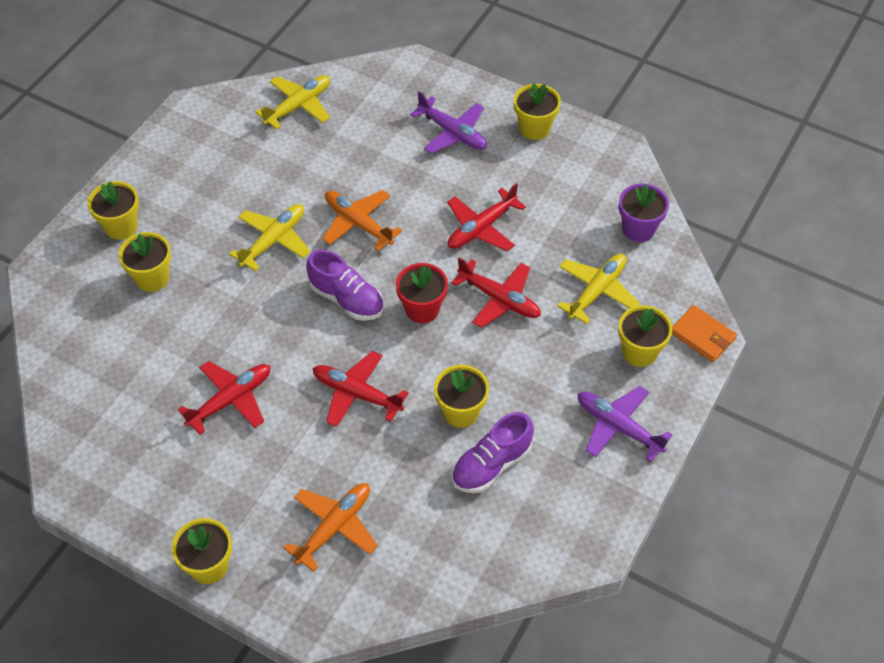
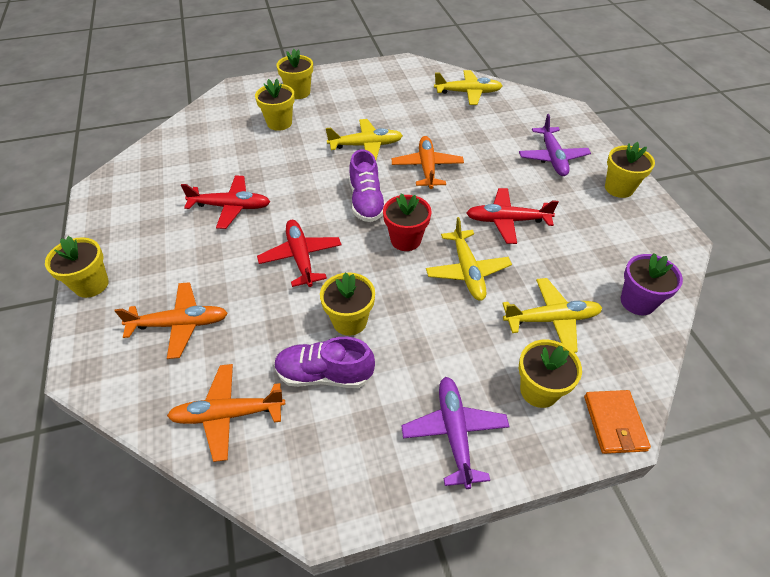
camera: 45 degrees right, 5 degrees down
red plane [451,257,541,328] -> yellow plane [426,217,512,301]
none -> orange plane [167,364,285,462]

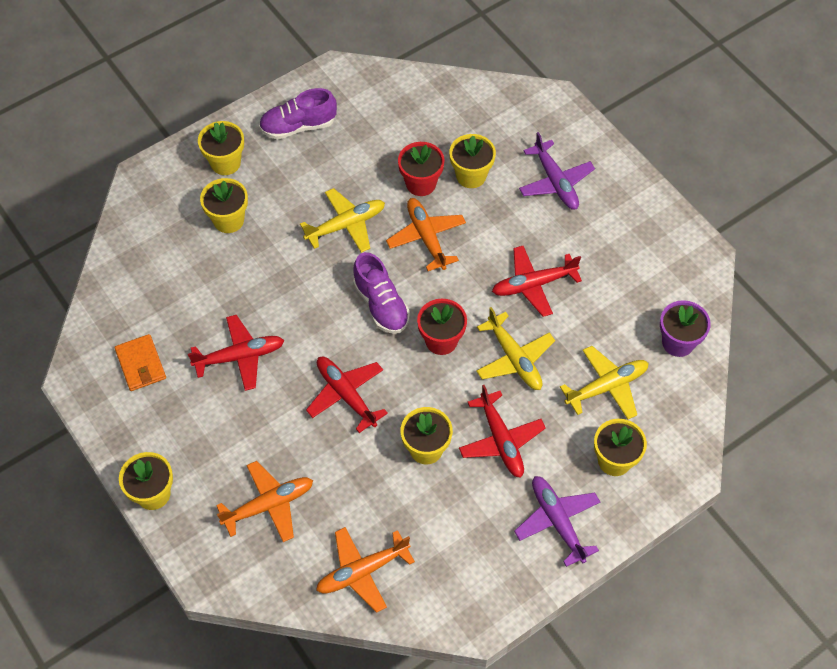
camera: 20 degrees left, 10 degrees up
purple shoe [274,337,375,388] -> purple shoe moved to [259,88,337,139]
yellow plane [434,70,502,105] -> none
orange wallet [584,390,651,454] -> orange wallet moved to [114,334,166,391]
yellow flower pot [605,142,655,198] -> yellow flower pot moved to [449,134,496,188]
none -> red flower pot [398,142,445,196]
none -> red plane [459,385,546,478]

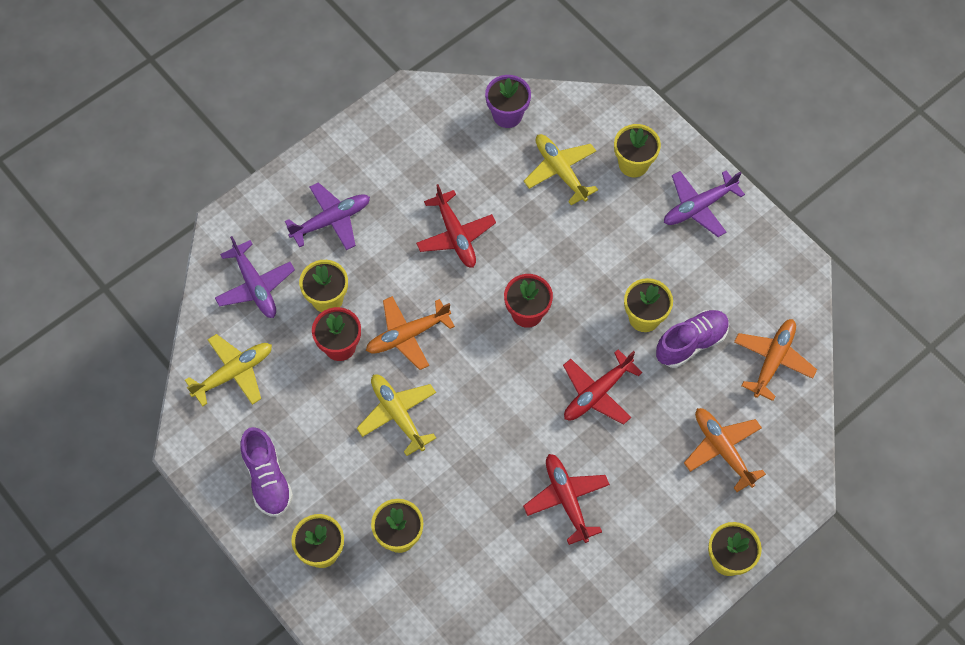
camera: 95 degrees left, 5 degrees up
orange wallet [114,334,166,391] -> none
orange plane [316,527,415,613] -> orange plane turned 120 degrees counterclockwise [734,319,817,401]
purple shoe [353,252,410,334] -> purple shoe moved to [656,310,729,368]
red plane [459,385,546,478] -> none
yellow plane [476,307,555,390] -> yellow plane moved to [185,334,272,407]
none -> purple plane [215,236,295,318]

